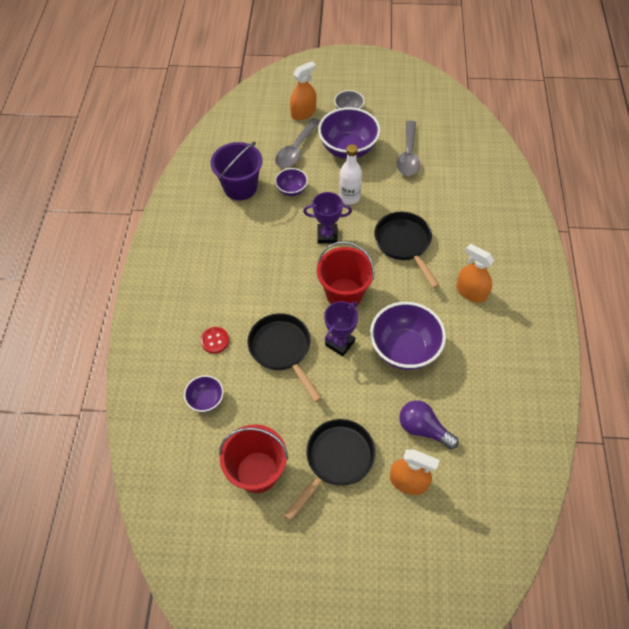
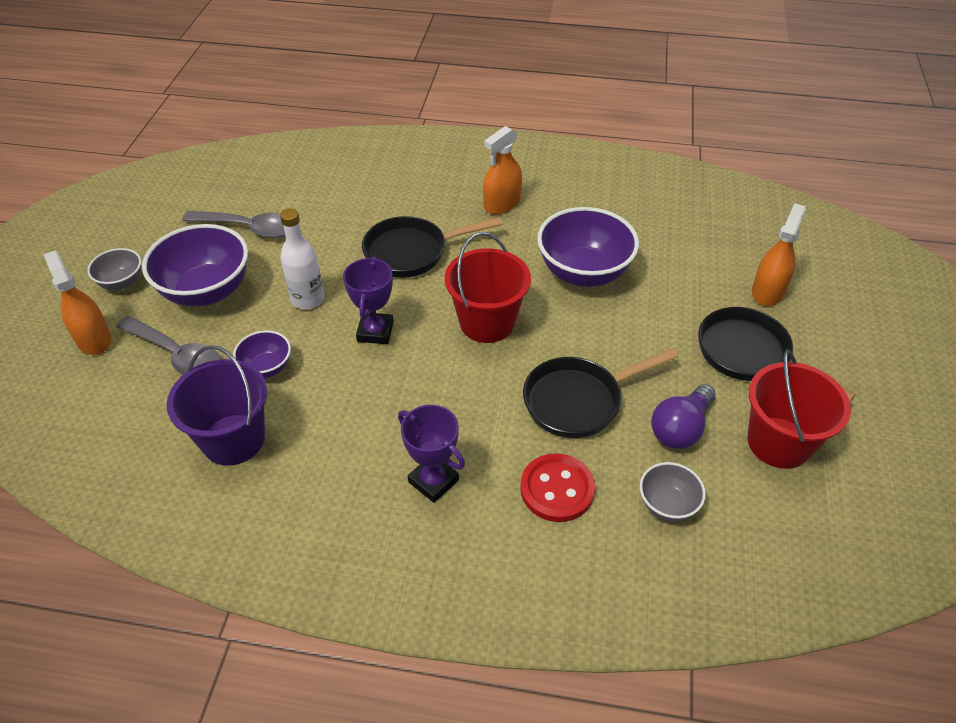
camera: 85 degrees left, 10 degrees down
purple bowl [184,375,224,412] -> grey bowl [640,462,706,521]
red button [200,327,229,354] -> red button [520,453,595,522], size x1.54
purple trophy [324,301,358,356] -> purple trophy moved to [398,405,465,503]
purple light bulb [399,400,459,449] -> purple light bulb moved to [651,384,716,449]

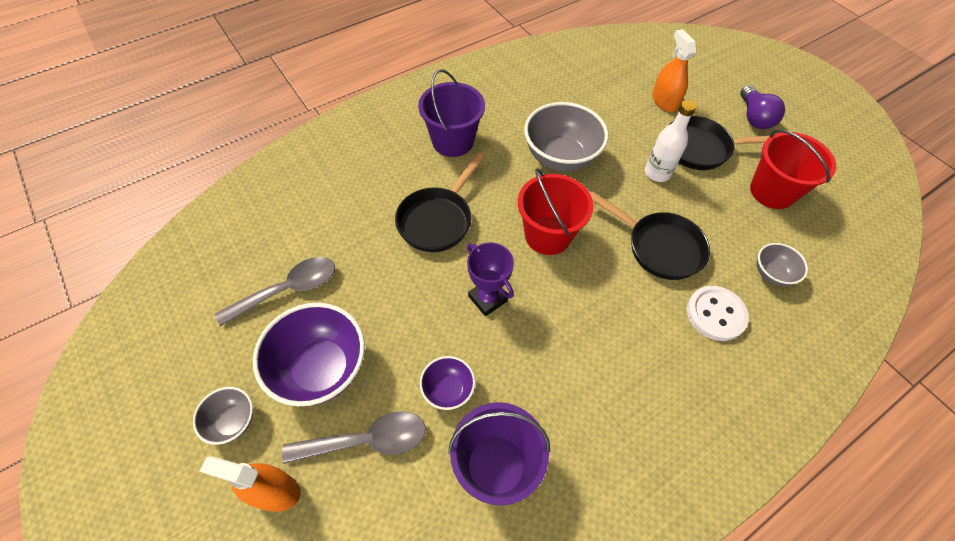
camera: 45 degrees left, 10 degrees up
white bottle [280,208,324,309] -> white bottle moved to [645,100,697,182]
purple trophy [398,405,465,503] -> none
orange spray bottle [483,126,522,214] -> purple bucket [418,69,485,157]
red button [520,453,595,522] -> white button [687,286,749,341]
black pan [523,348,678,438] -> black pan turned 75 degrees counterclockwise [590,191,710,280]
purple bowl [537,207,639,287] -> grey bowl [524,102,608,172]
purple light bulb [651,384,716,449] -> purple light bulb moved to [740,85,785,129]

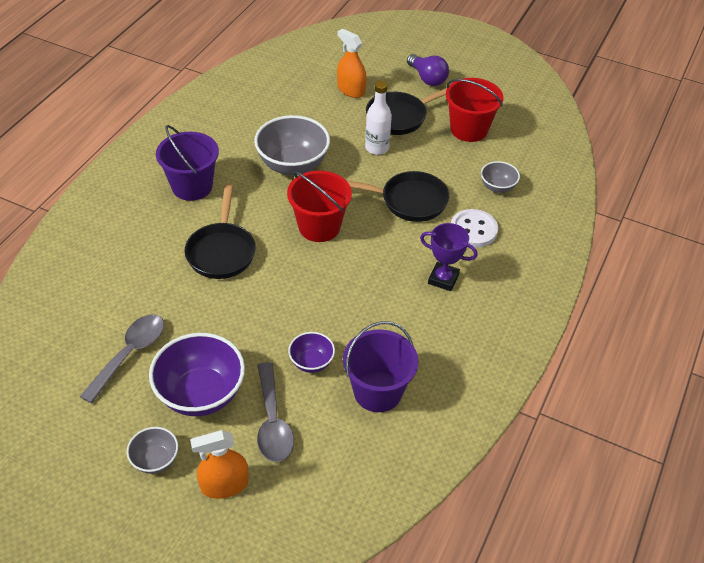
camera: 30 degrees left, 10 degrees down
grey spoon [282,411,426,464] -> grey spoon turned 120 degrees clockwise [257,362,294,462]
purple trophy [467,242,514,316] -> purple trophy moved to [420,223,478,291]

